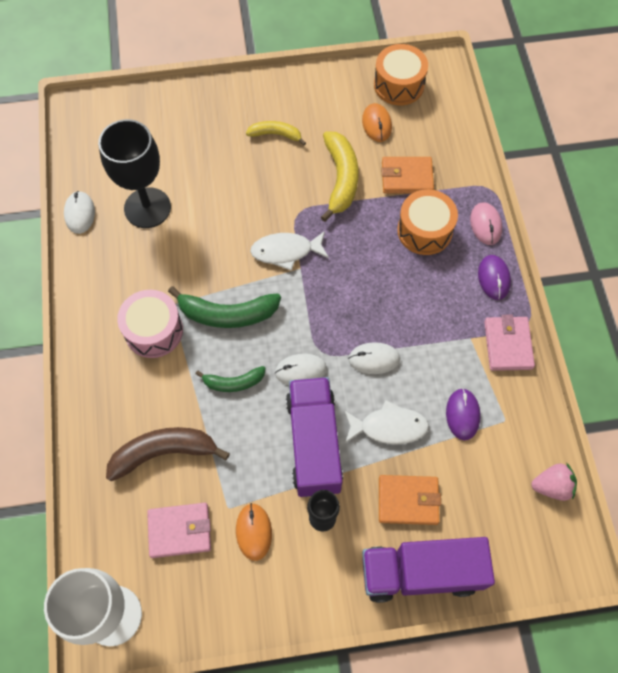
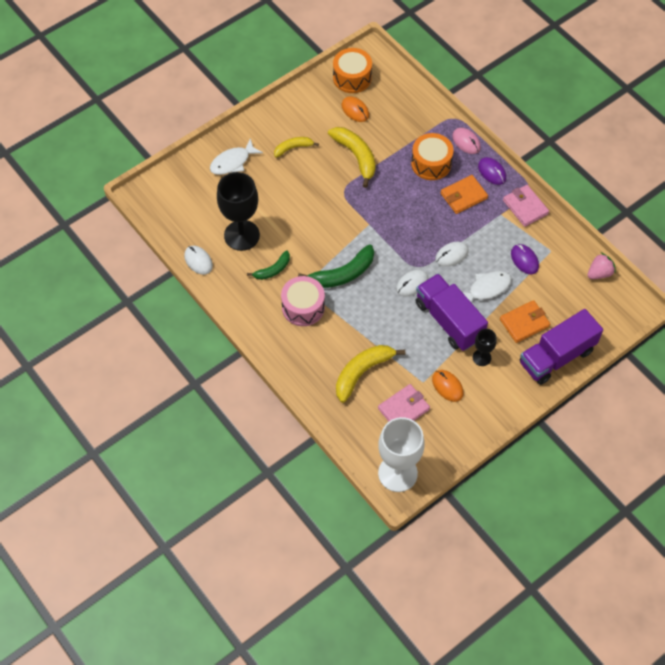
camera: 30 degrees left, 5 degrees down
brown banana [106,427,230,481] -> yellow banana [336,345,405,403]
green banana [195,366,266,392] -> green banana moved to [247,251,290,280]
white fish [250,231,329,271] -> white fish moved to [210,138,263,175]
orange wallet [381,157,434,194] -> orange wallet moved to [441,175,488,214]

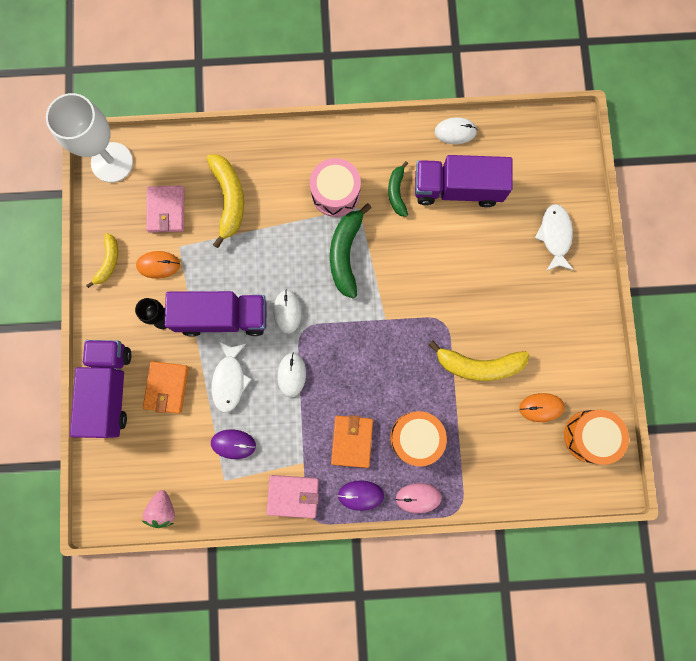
camera: 125 degrees right, 20 degrees up
black goblet [217,172,260,251] -> purple truck [415,155,513,207]
yellow banana [274,137,319,158] -> yellow banana moved to [86,233,118,288]

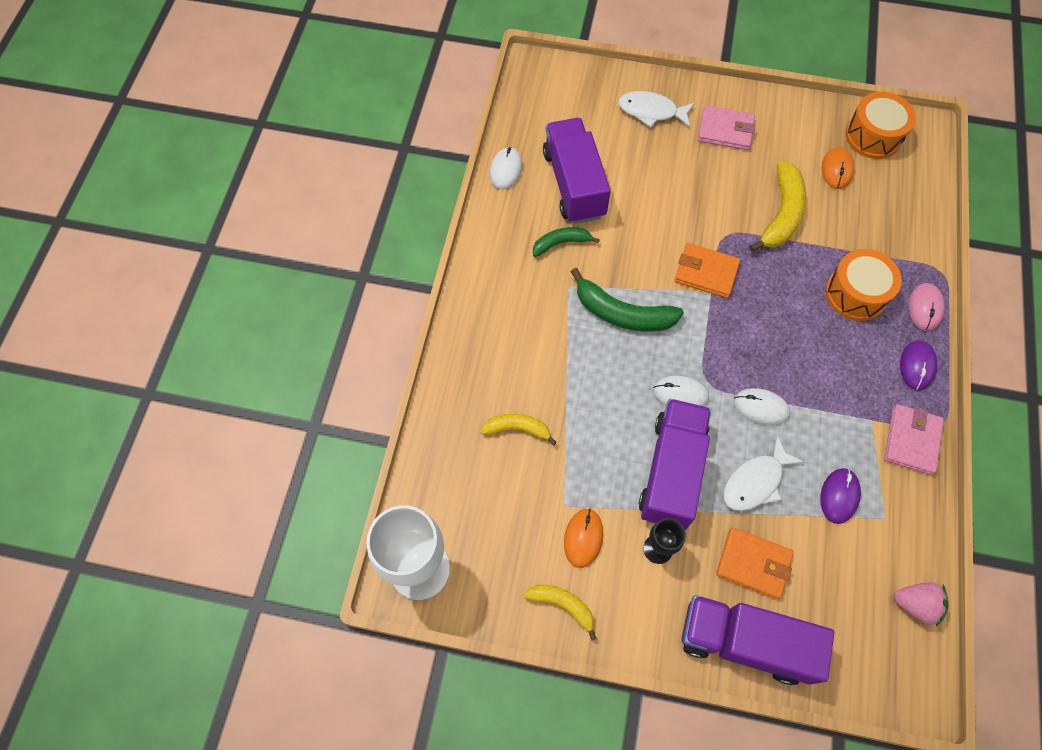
camera: 75 degrees left, 15 degrees down
pink wallet [146,186,184,233] -> pink wallet moved to [698,105,756,150]
yellow banana [207,154,244,248] -> yellow banana [481,414,557,446], size x0.60
white fish [211,342,252,413] -> white fish turned 120 degrees clockwise [723,436,804,511]
pink drum [310,158,361,217] -> none
orange wallet [331,415,373,468] -> orange wallet moved to [674,243,740,298]
green banana [388,161,408,217] -> green banana turned 150 degrees clockwise [533,227,600,257]
purple truck [415,155,513,207] -> purple truck turned 150 degrees clockwise [543,118,611,224]

